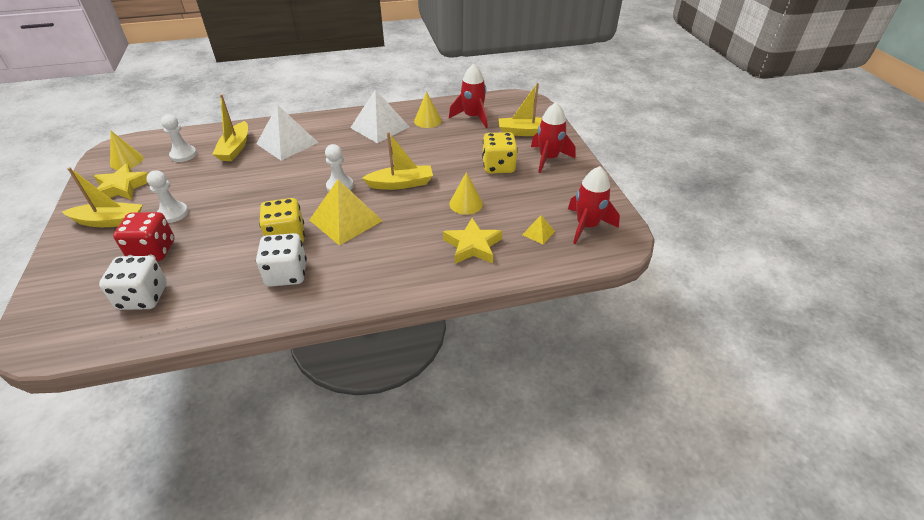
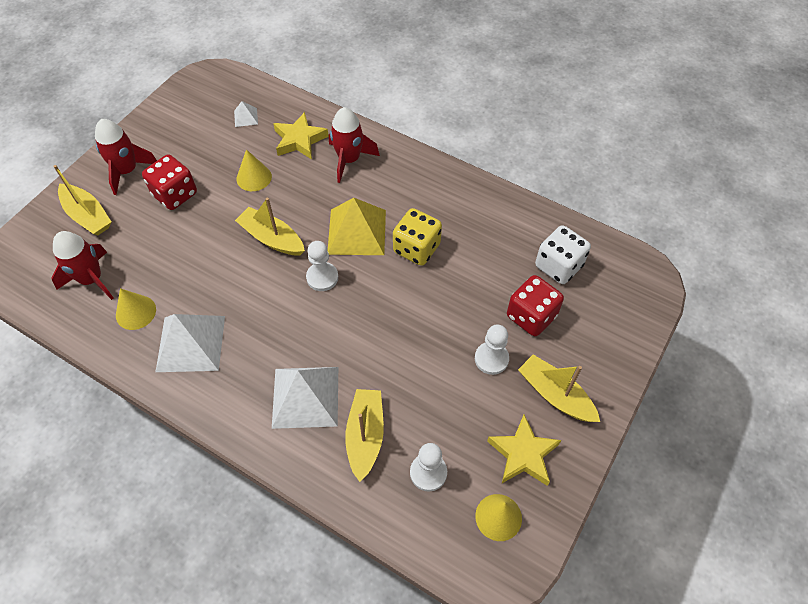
camera: 135 degrees left, 15 degrees up
yellow boat [212,94,248,161] -> yellow boat turned 45 degrees counterclockwise [345,389,384,482]
white dice [256,233,307,287] -> none
yellow dice [482,132,518,173] -> red dice [142,155,197,210]
yellow pyramid [522,215,555,244] -> white pyramid [234,101,258,127]
red rocket [568,166,620,245] -> red rocket moved to [329,107,380,183]

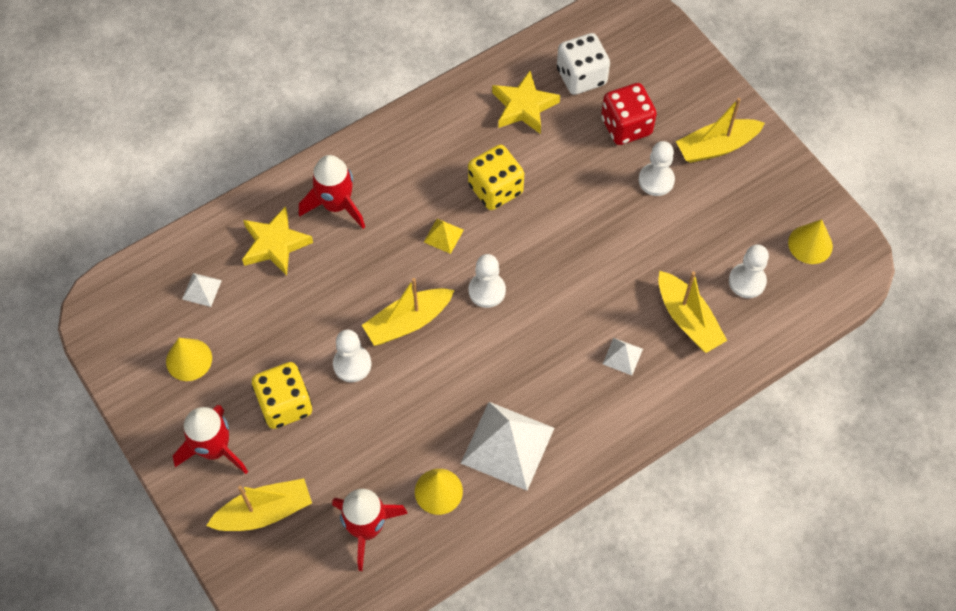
camera: 65 degrees left, 5 degrees up
red dice [142,155,197,210] -> yellow dice [252,362,312,429]
yellow cone [236,149,272,191] -> yellow cone moved to [166,338,212,381]
white pyramid [272,367,338,429] -> white pyramid [603,338,643,375], size x0.45
yellow pyramid [328,198,386,255] -> yellow pyramid [424,219,464,254], size x0.45
yellow boat [345,389,384,482] -> yellow boat turned 150 degrees counterclockwise [658,271,727,353]
yellow star [487,415,561,486] -> yellow star moved to [492,71,560,134]
none -> white pawn [333,330,371,382]

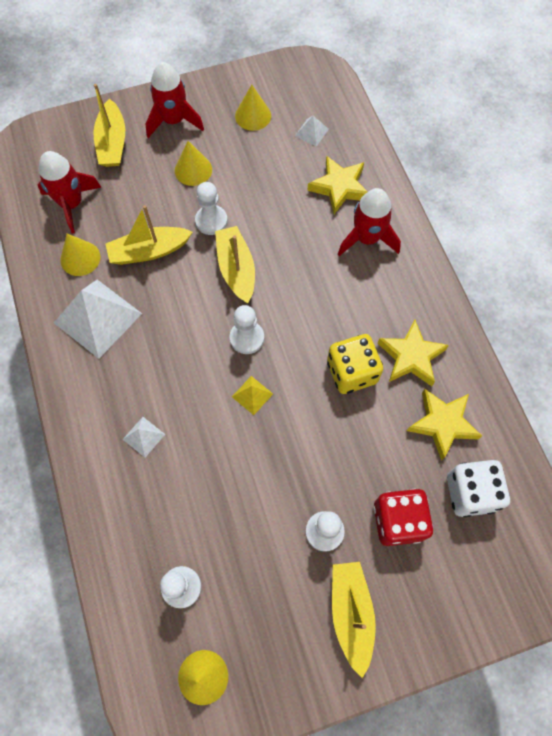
camera: 105 degrees right, 5 degrees up
yellow dice [252,362,312,429] -> yellow cone [175,141,212,186]
yellow pyramid [424,219,464,254] -> yellow pyramid moved to [232,376,273,415]
yellow boat [658,271,727,353] -> yellow boat moved to [105,205,193,265]
none -> yellow star [378,320,449,386]

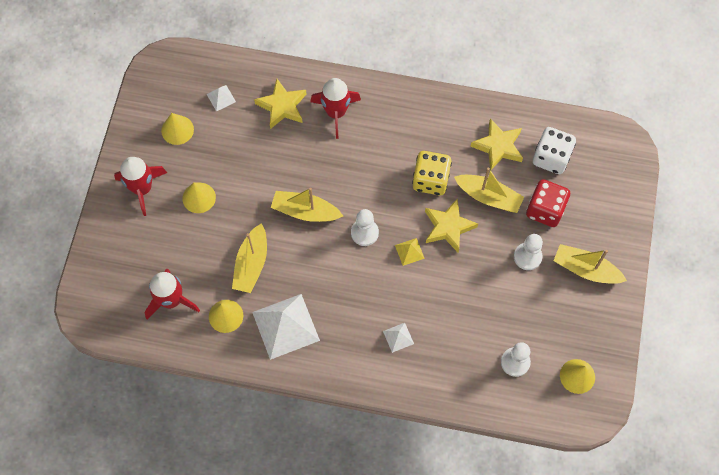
camera: 60 degrees left, 0 degrees up
yellow boat [93,84,125,167] -> yellow boat moved to [454,168,524,213]
white pawn [195,182,228,235] -> none
yellow star [378,320,449,386] -> yellow star moved to [425,198,478,253]

